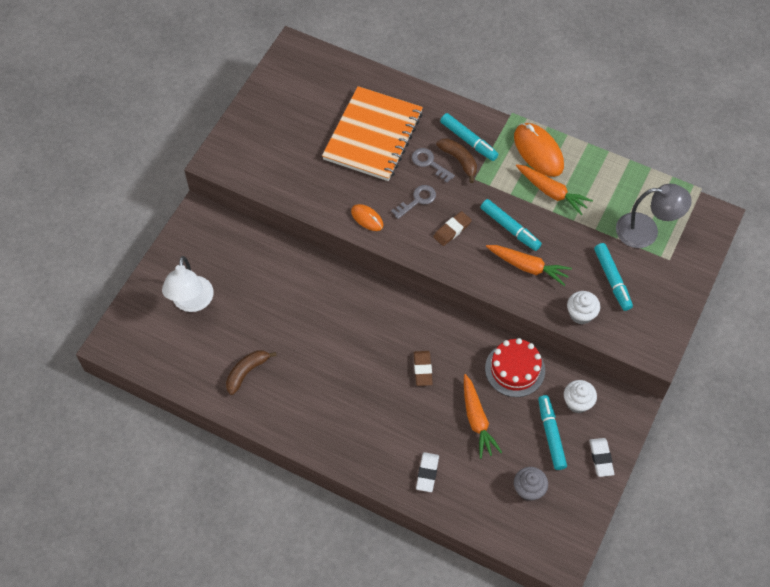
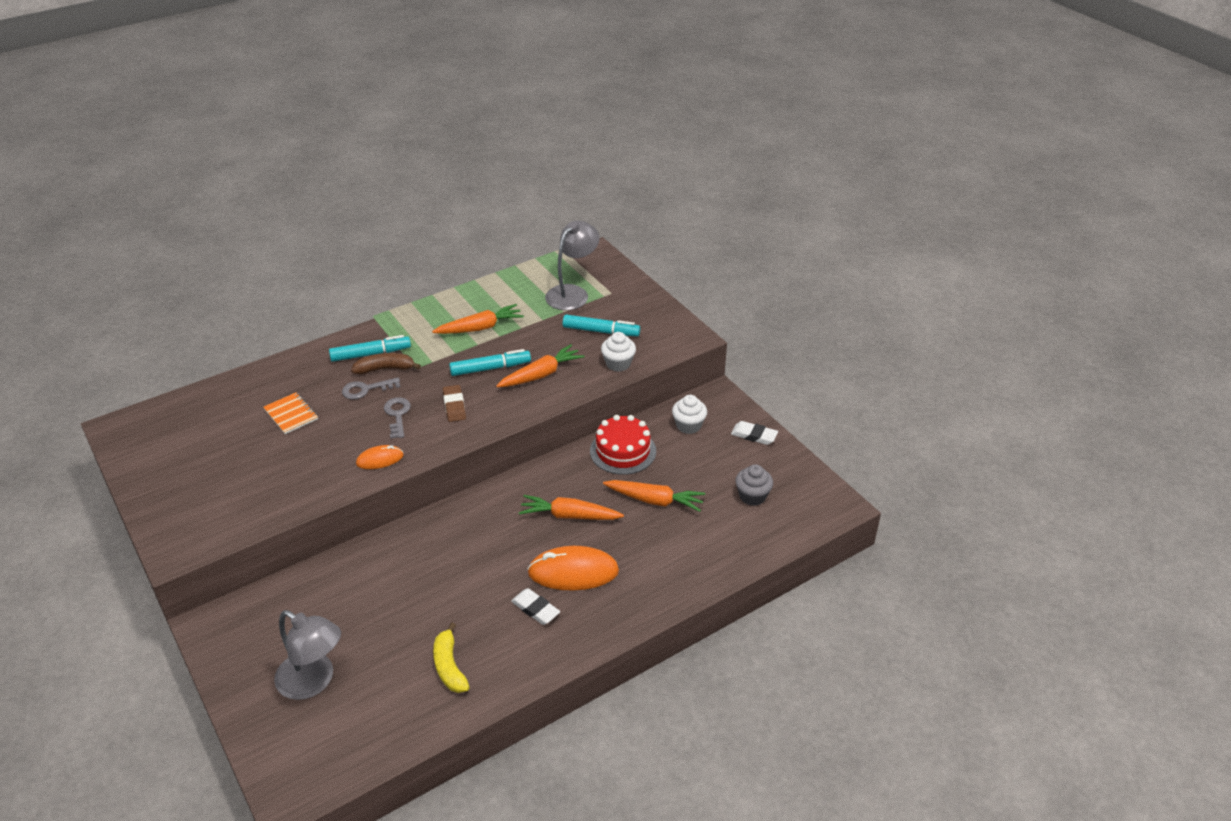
camera: 60 degrees left, 20 degrees down
white lamp [162,256,214,312] -> grey lamp [274,610,341,700]
brown banana [226,350,276,395] -> yellow banana [433,623,470,693]
orange notebook [322,86,423,181] -> orange notebook [263,392,318,434], size x0.42
brown eraser [414,351,433,386] -> orange carrot [519,495,624,520]
white eraser [416,452,439,492] -> white eraser moved to [511,588,560,625]
orange mouse [514,123,564,177] -> orange mouse moved to [527,546,619,591]
turquoise marker [538,395,567,470] -> none

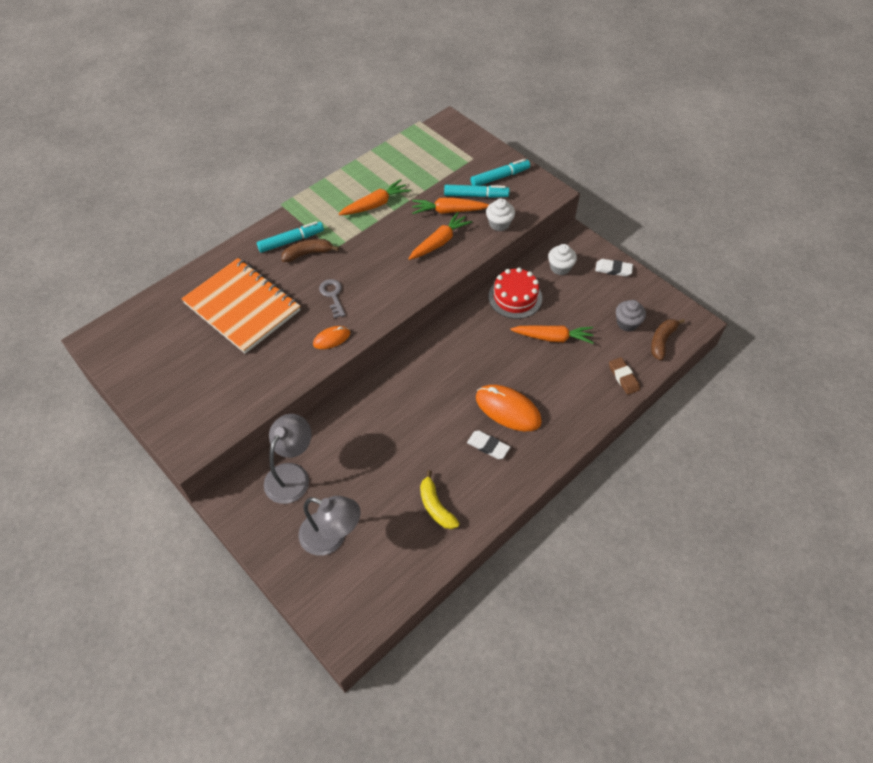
camera: 10 degrees left, 15 degrees up
orange notebook [263,392,318,434] -> orange notebook [181,258,300,354], size x2.36
grey key [342,377,400,399] -> none
brown eraser [443,385,466,422] -> brown eraser moved to [609,357,640,395]
turquoise marker [449,349,531,376] -> turquoise marker moved to [470,159,530,186]
orange carrot [519,495,624,520] -> orange carrot moved to [412,197,489,214]
orange mouse [527,546,619,591] -> orange mouse turned 45 degrees clockwise [476,385,542,431]
grey lamp [545,221,599,310] -> grey lamp moved to [264,414,312,504]
none -> brown banana [651,319,685,360]

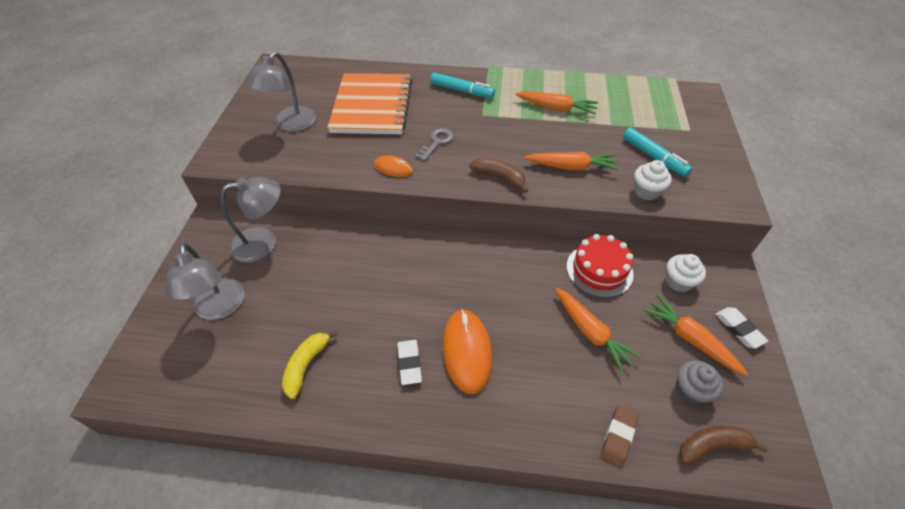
camera: 50 degrees right, 5 degrees down
brown banana [282,239,339,262] -> brown banana moved to [469,158,528,193]
orange carrot [412,197,489,214] -> orange carrot moved to [643,295,748,376]
turquoise marker [470,159,530,186] -> none
none -> grey lamp [245,52,316,132]

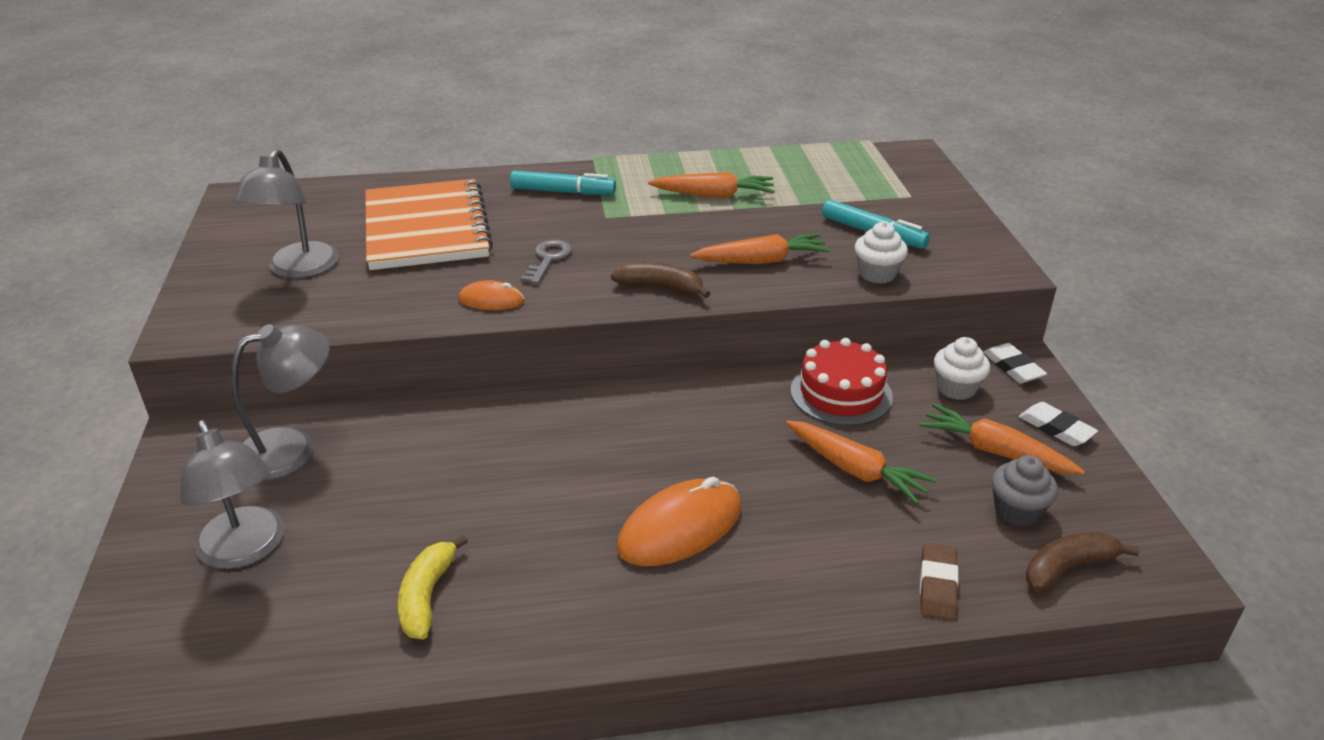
camera: 15 degrees left, 15 degrees down
white eraser [397,340,422,385] -> white eraser moved to [983,343,1047,383]
orange mouse [442,309,492,394] -> orange mouse turned 75 degrees clockwise [617,477,742,566]

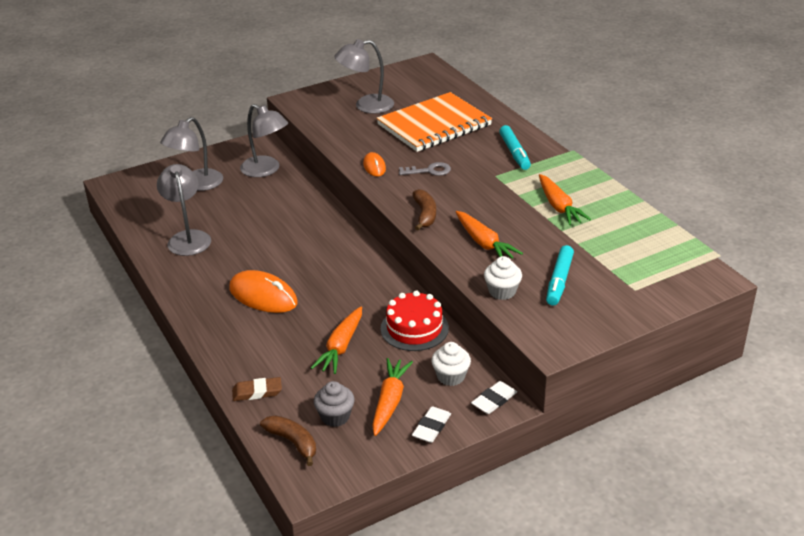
camera: 70 degrees right, 0 degrees up
yellow banana [398,535,468,639] -> grey lamp [157,164,211,256]

